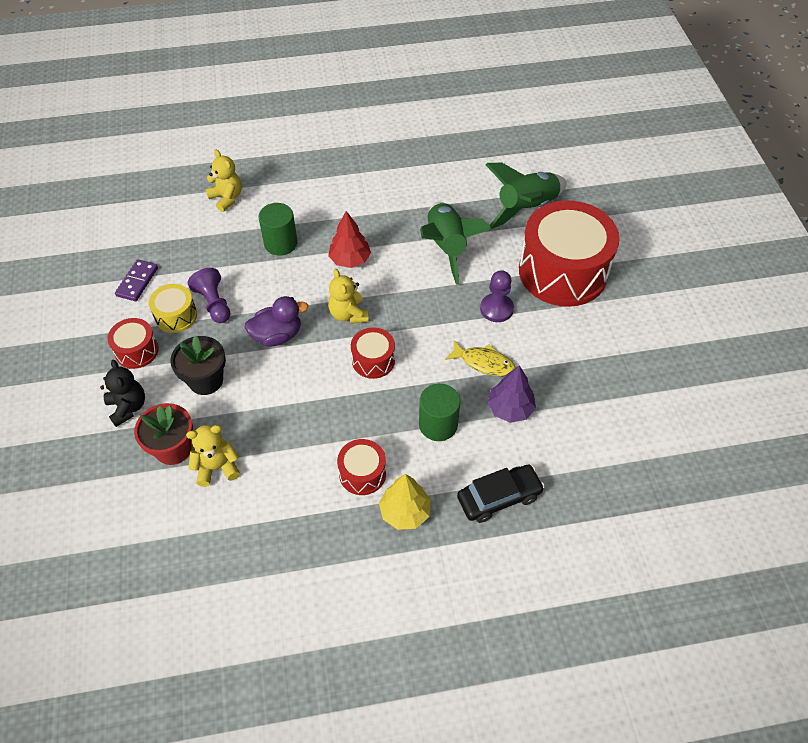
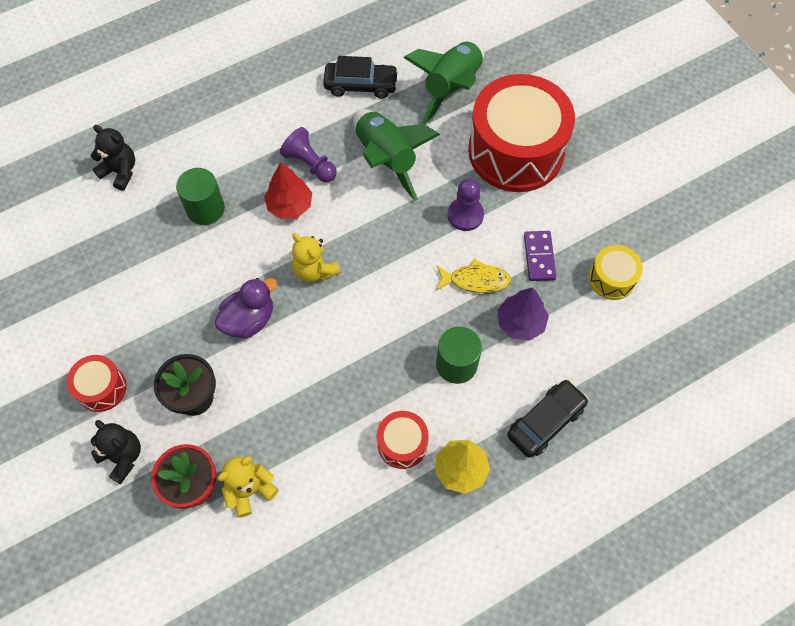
camera: 20 degrees left, 10 degrees up
purple domino [115,259,158,301] -> purple domino moved to [524,231,556,281]
yellow drum [149,284,197,333] -> yellow drum moved to [589,245,643,300]
purple pawn [188,268,230,323] -> purple pawn moved to [280,127,337,182]
yellow teddy bear [205,150,242,212] -> black teddy bear [91,125,135,191]
red drum [351,327,395,379] -> none
none -> black car [323,56,399,99]

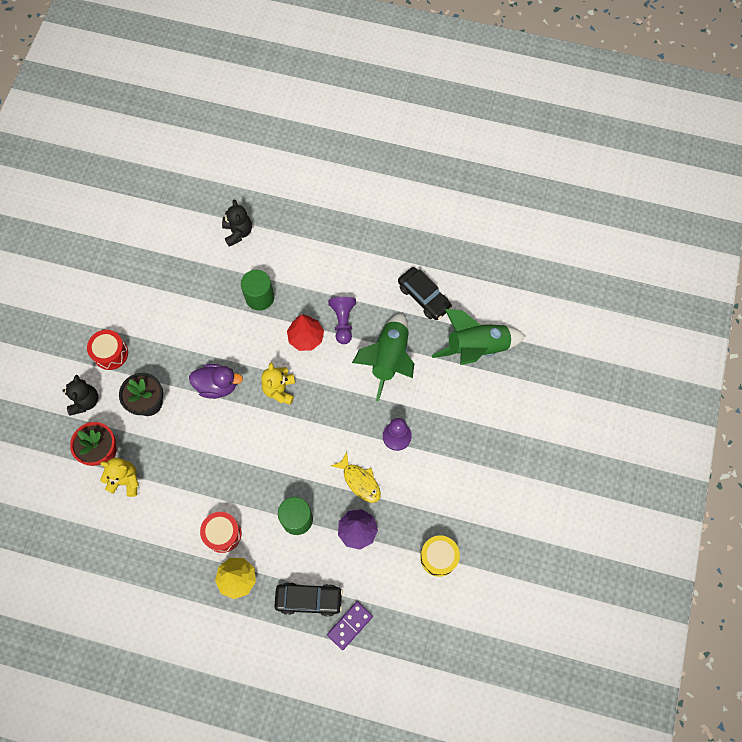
camera: 45 degrees right, 5 degrees up
red drum [468,74,575,192] -> none
purple domino [524,231,556,281] -> purple domino moved to [327,601,373,650]

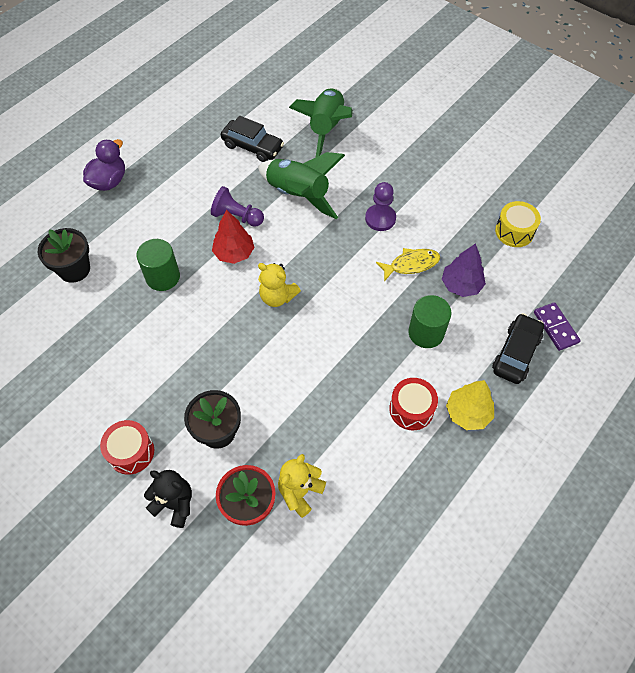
camera: 65 degrees left, 10 degrees down
purple duck [189,364,243,399] -> purple duck moved to [83,139,125,191]
black teddy bear [222,199,252,246] -> black flower pot [38,228,90,283]
black car [398,267,452,320] -> black car turned 45 degrees clockwise [221,116,284,162]

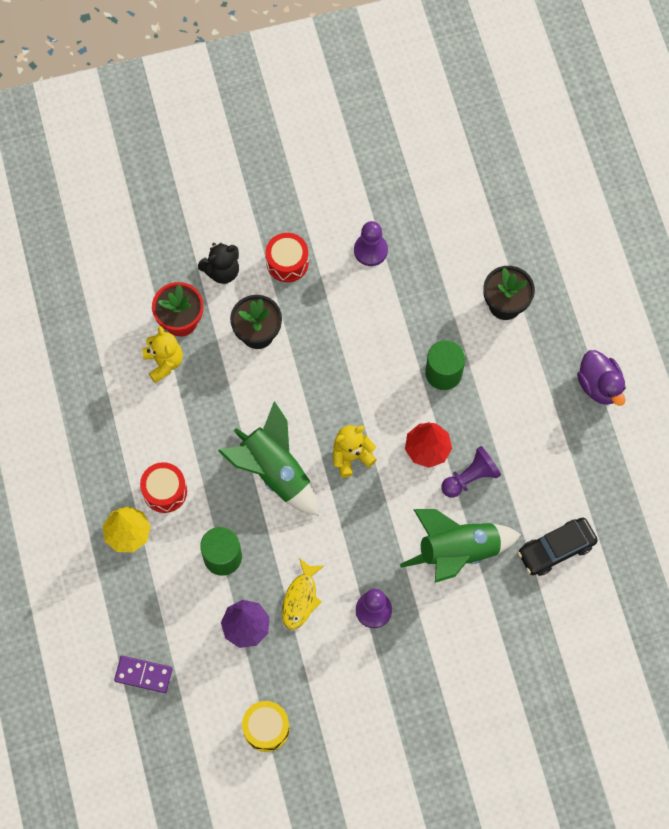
camera: 125 degrees right, 10 degrees up
green rocket [289,88,353,157] -> green rocket moved to [218,401,319,516]
black car [492,313,544,384] -> none
none -> purple pawn [354,221,388,266]

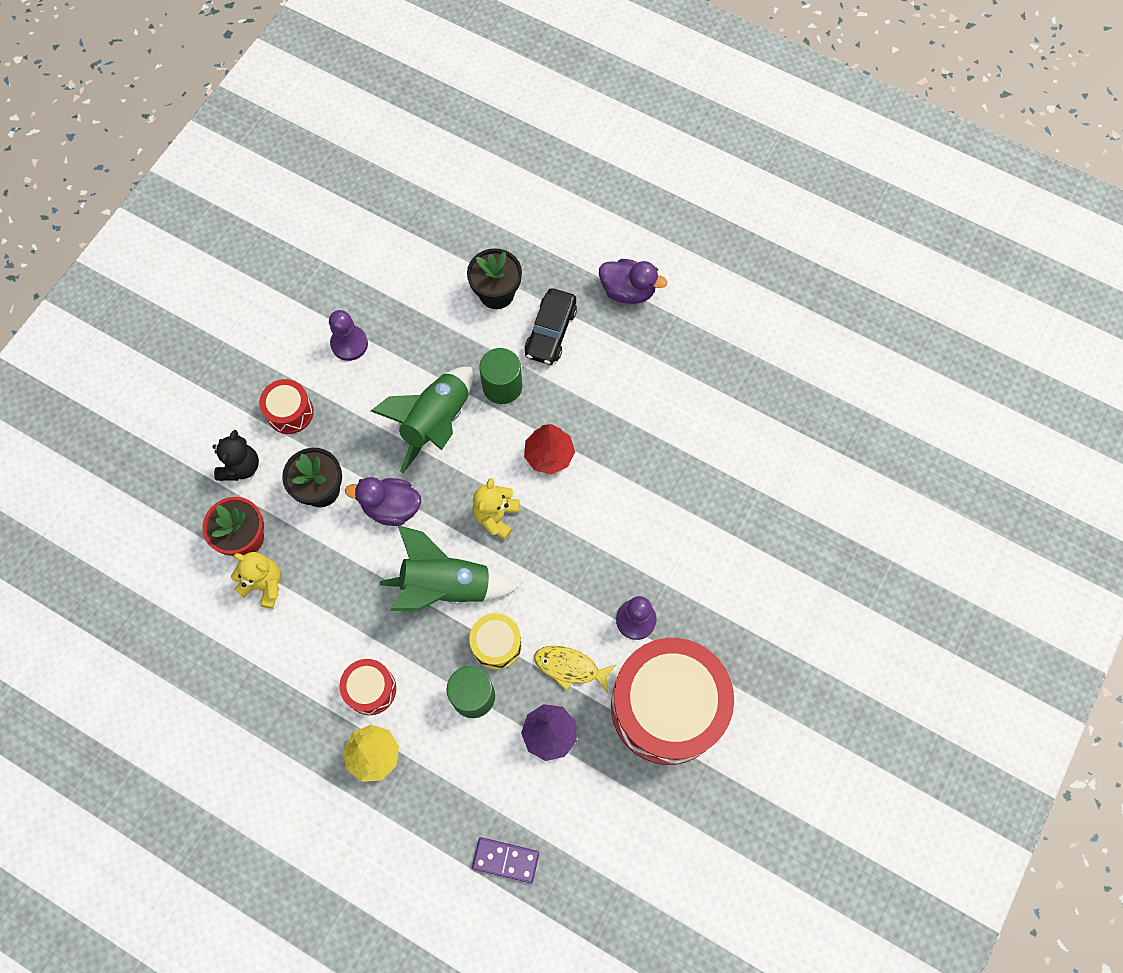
camera: 45 degrees left, 0 degrees up
purple domino [114,656,173,693] -> purple domino turned 45 degrees clockwise [472,837,539,883]
yellow drum [242,701,290,752] -> yellow drum moved to [469,613,522,670]
yellow fish [282,558,325,630] -> yellow fish turned 135 degrees clockwise [534,646,617,693]
green rocket [400,509,521,583] -> green rocket moved to [371,367,473,473]
purple pawn [441,446,501,498] -> none
black car [518,518,598,576] -> black car moved to [525,288,577,365]
none -> purple duck [345,477,421,526]
none -> red drum [611,638,734,765]

